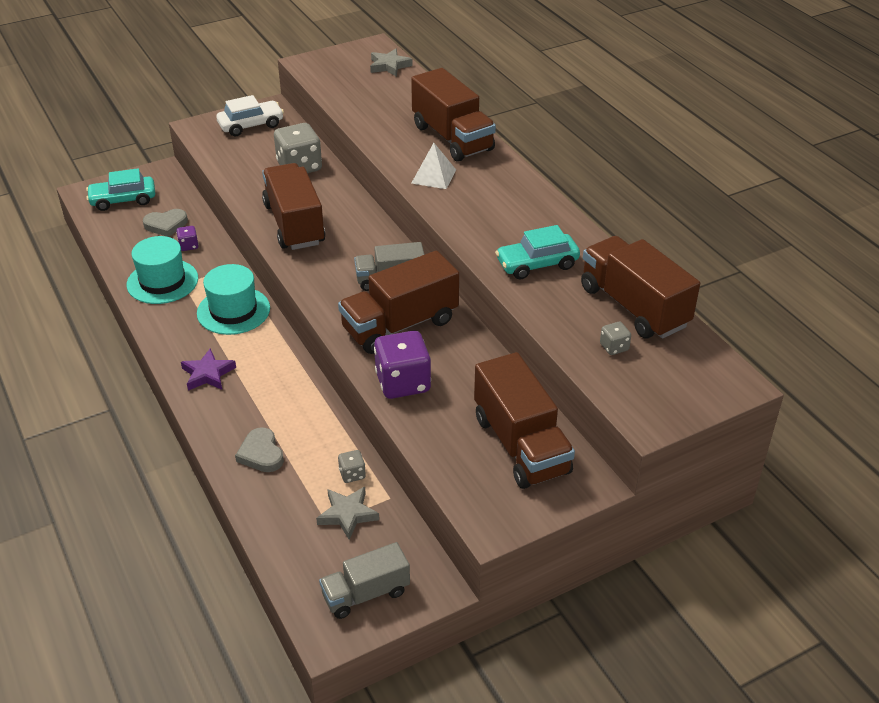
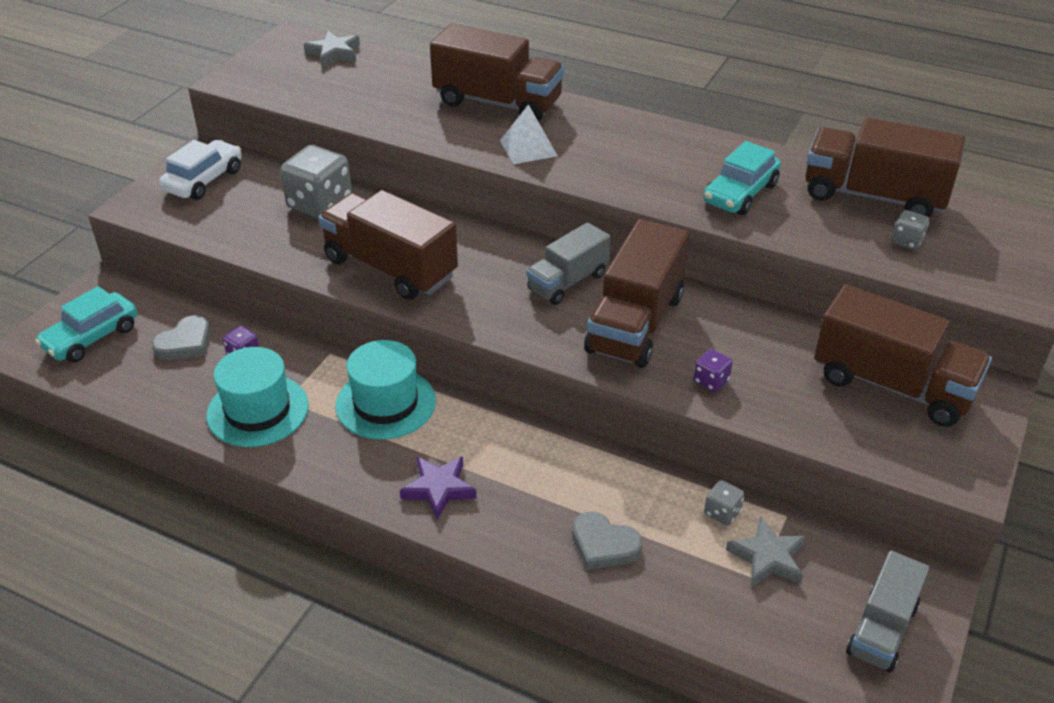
camera: 35 degrees left, 0 degrees up
purple dice [374,331,431,399] -> purple dice [693,349,733,392], size x0.47

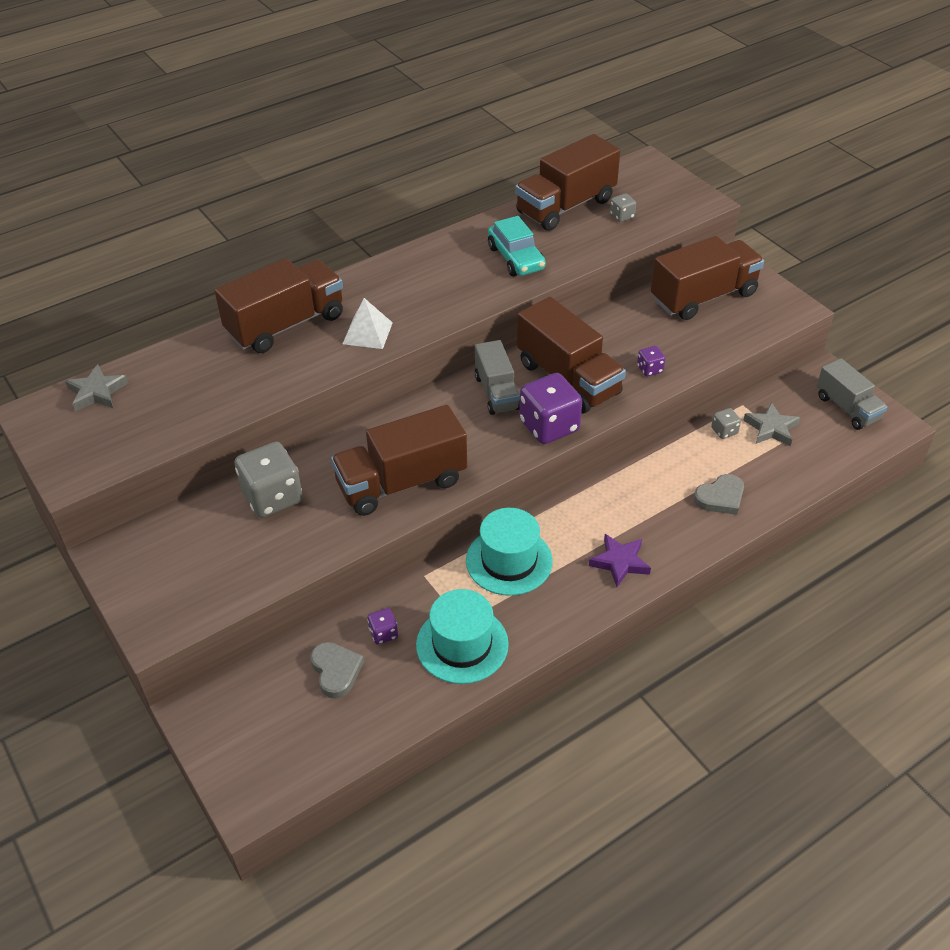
camera: 60 degrees left, 5 degrees up
turquoise car [35,286,137,362] -> none
white car [159,140,242,200] -> none
none -> purple dice [519,373,582,444]

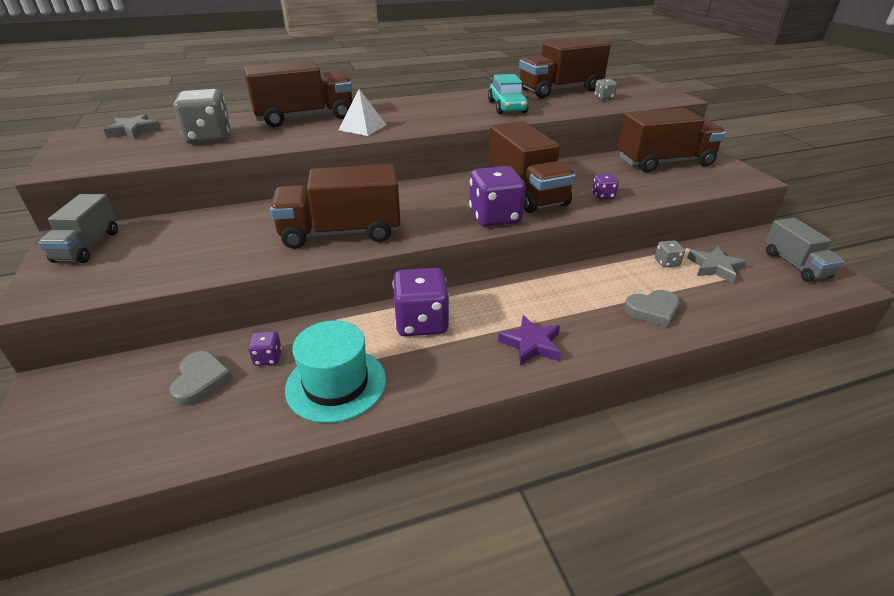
camera: 15 degrees right, 10 degrees down
grey dice [234,442,303,518] -> grey dice moved to [173,89,231,144]
turquoise hat [466,508,553,596] -> purple dice [392,268,449,336]
grey truck [475,340,520,415] -> grey truck moved to [38,194,118,263]

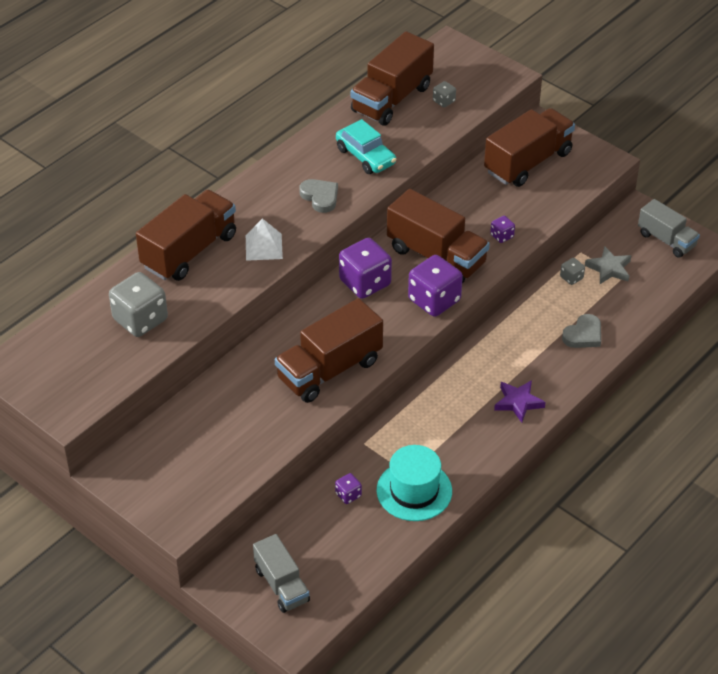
camera: 30 degrees left, 10 degrees up
grey truck [38,194,118,263] -> grey truck moved to [253,534,310,613]
grey star [103,114,161,139] -> none
grey heart [170,351,233,406] -> grey heart moved to [299,179,338,213]
purple dice [392,268,449,336] -> purple dice moved to [339,238,392,299]

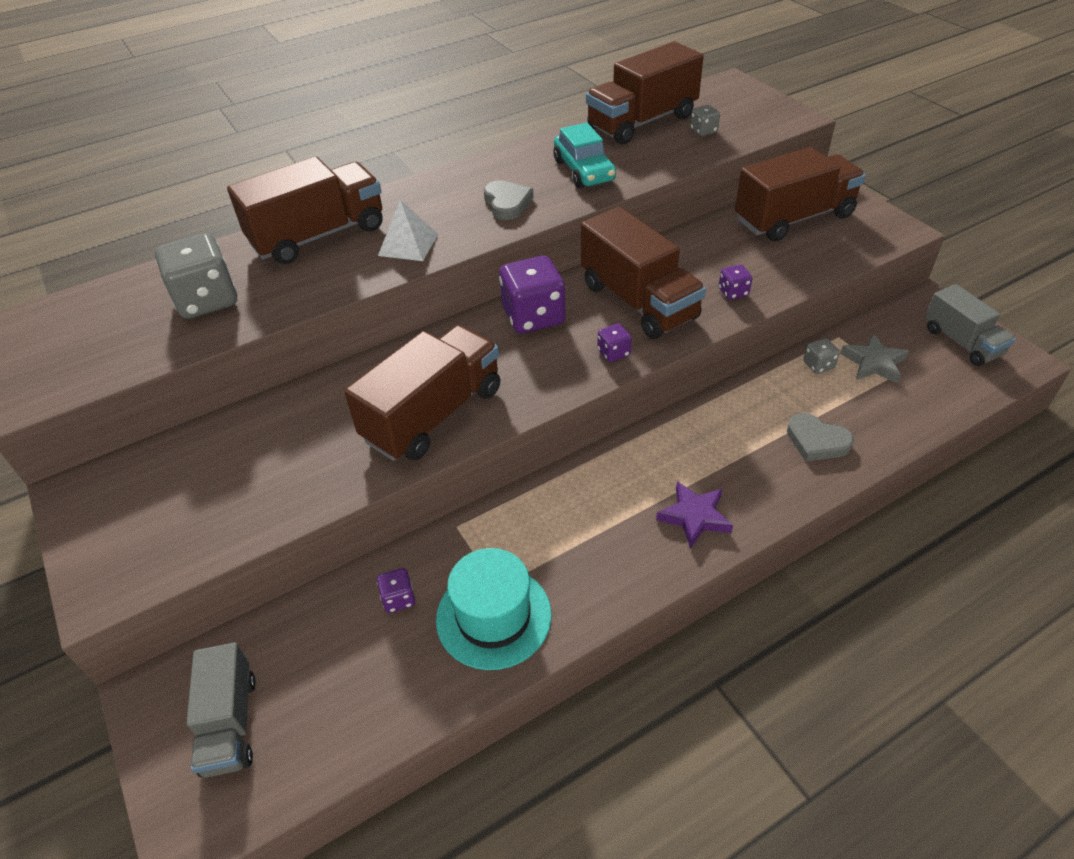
camera: 20 degrees right, 0 degrees up
brown truck [275,298,383,403] -> brown truck turned 150 degrees clockwise [344,325,500,461]
purple dice [408,255,463,317] -> purple dice [597,323,632,362], size x0.47
grey heart [562,314,601,348] -> grey heart turned 60 degrees clockwise [787,413,854,461]

